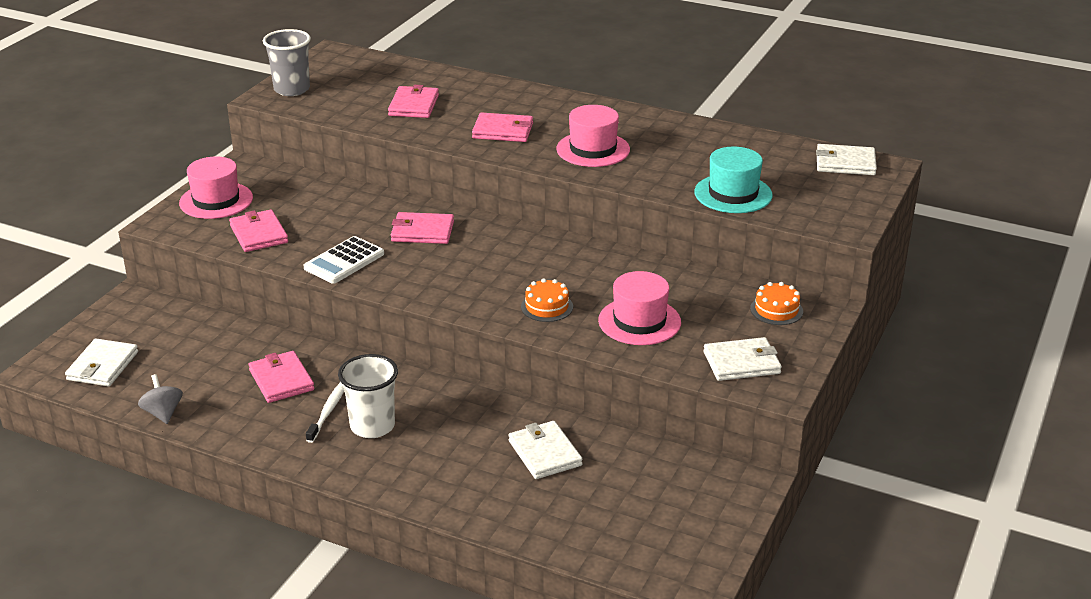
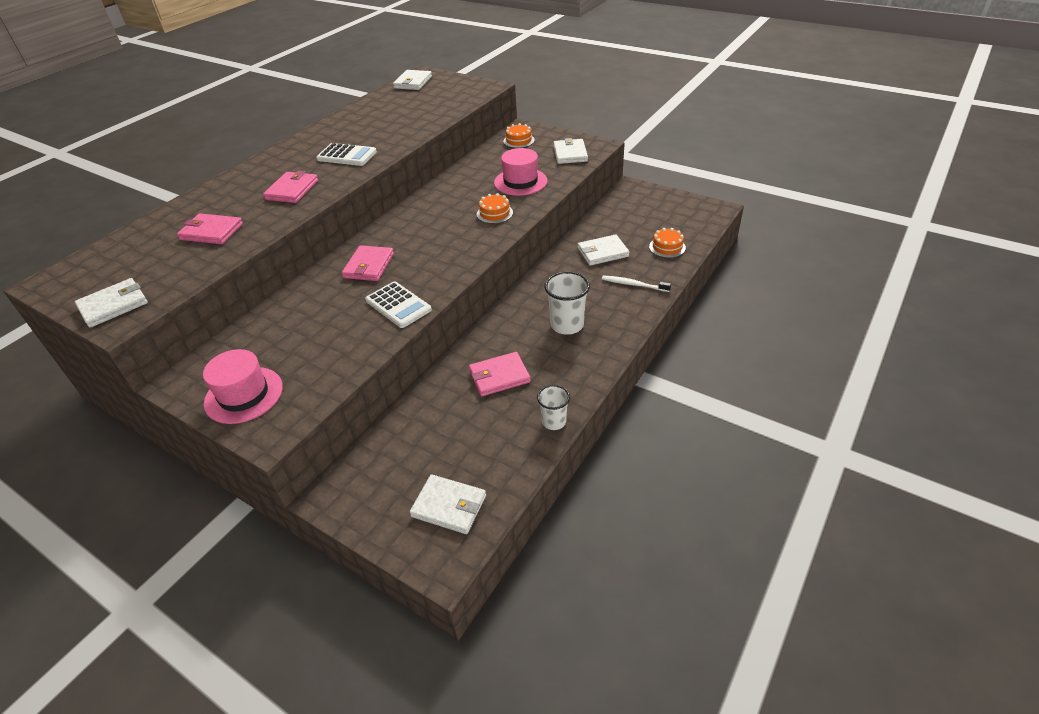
camera: 80 degrees left, 10 degrees up
grey spinning top [138,374,183,424] -> none
pink wallet [229,210,288,252] -> none
grey cup [263,29,311,96] -> white wallet [75,278,148,328]
white toothbrush [306,382,344,443] -> white toothbrush moved to [602,276,671,292]
pink hat [556,105,630,167] -> white calculator [316,143,377,166]
turquoise hat [694,147,773,213] -> none
none -> white cup [537,385,570,430]
none -> orange cake [649,228,686,258]

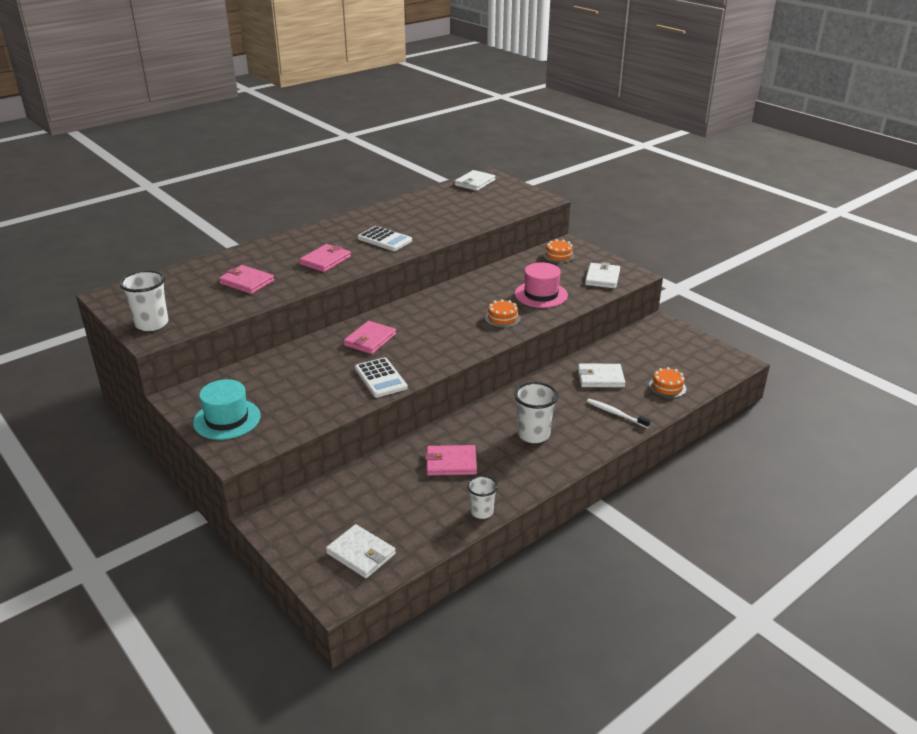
camera: 15 degrees right, 10 degrees down
white wallet [75,278,148,328] -> white cup [120,270,168,331]
pink hat [203,349,283,424] -> turquoise hat [193,379,261,440]

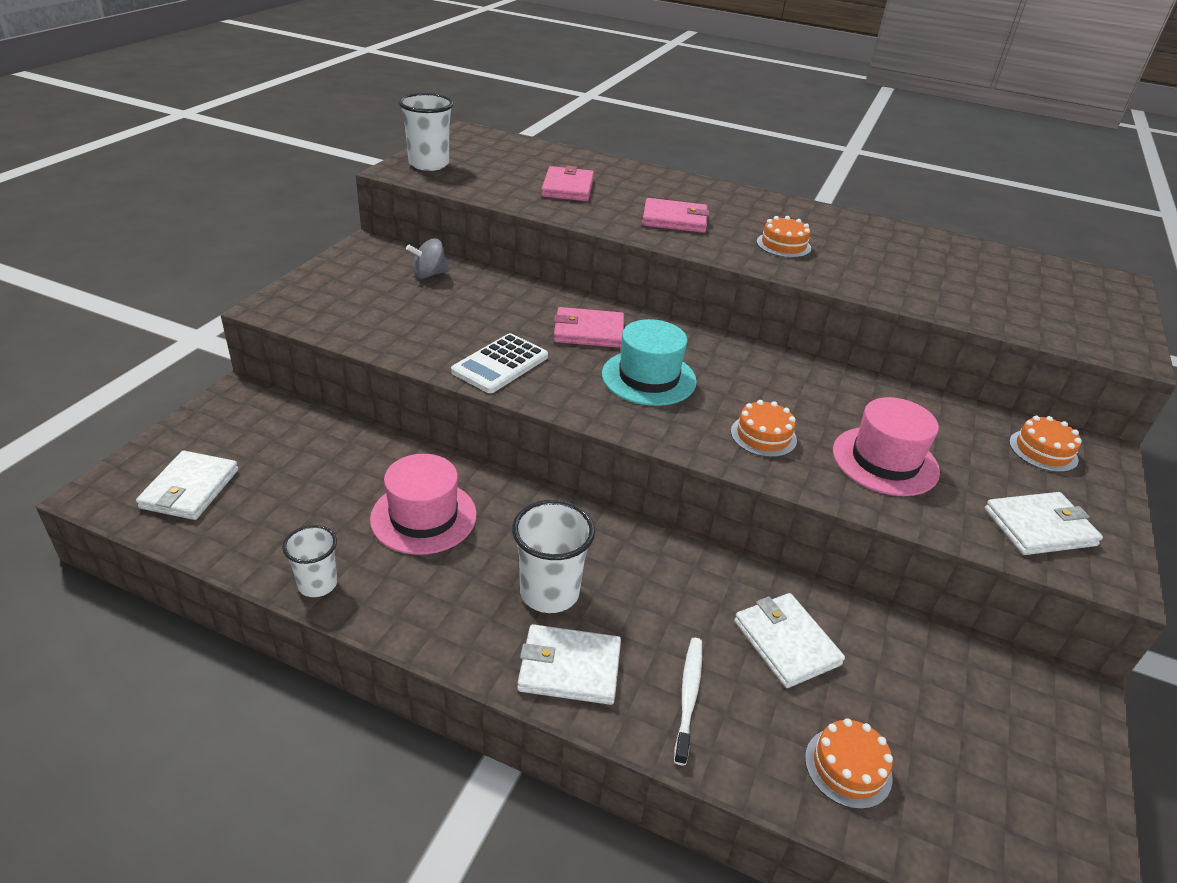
camera: 60 degrees right, 5 degrees up
turquoise hat [193,379,261,440] -> turquoise hat moved to [602,319,697,406]
white calculator [357,226,412,251] -> orange cake [757,216,811,258]
pink wallet [425,445,477,476] -> pink hat [370,454,477,555]
white wallet [455,170,496,191] -> white wallet moved to [517,624,621,705]
none -> grey spinning top [406,238,449,279]

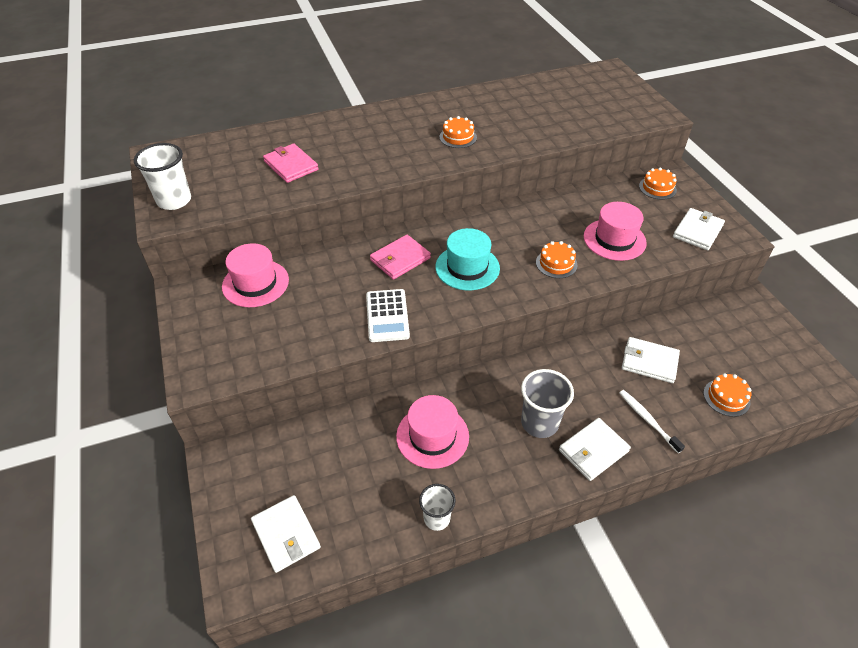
camera: 40 degrees left, 10 degrees up
grey spinning top [406,238,449,279] -> pink hat [222,243,289,307]
white cup [512,500,595,613] -> grey cup [521,369,574,438]
pink wallet [642,198,709,233] -> none

